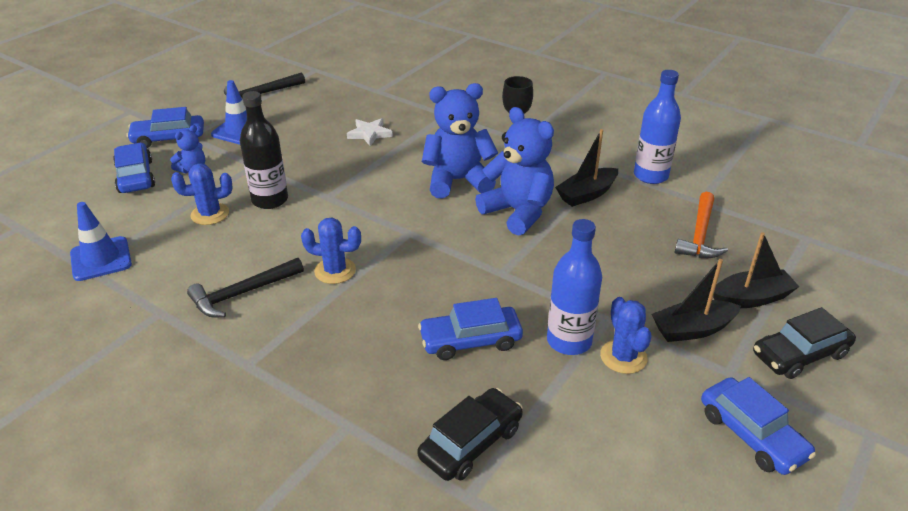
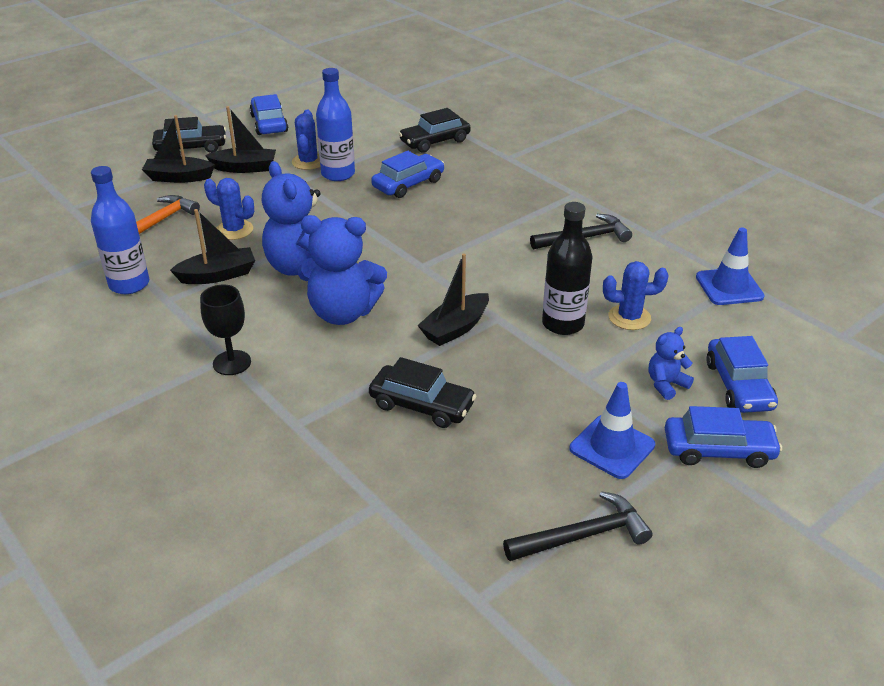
camera: 165 degrees left, 0 degrees up
blue cactus [301,217,361,284] -> blue cactus moved to [204,178,254,240]
white star [347,118,393,146] -> black car [369,357,476,428]
blue car [418,298,523,360] -> blue car turned 45 degrees counterclockwise [371,151,444,198]
none -> black boat [417,253,489,346]

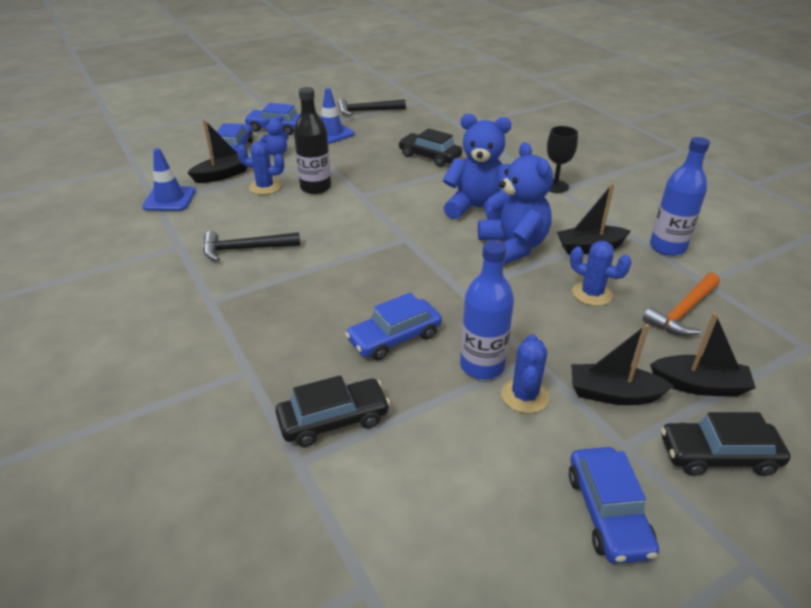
camera: 170 degrees left, 0 degrees up
black boat [417,253,489,346] -> black boat moved to [187,120,247,183]

